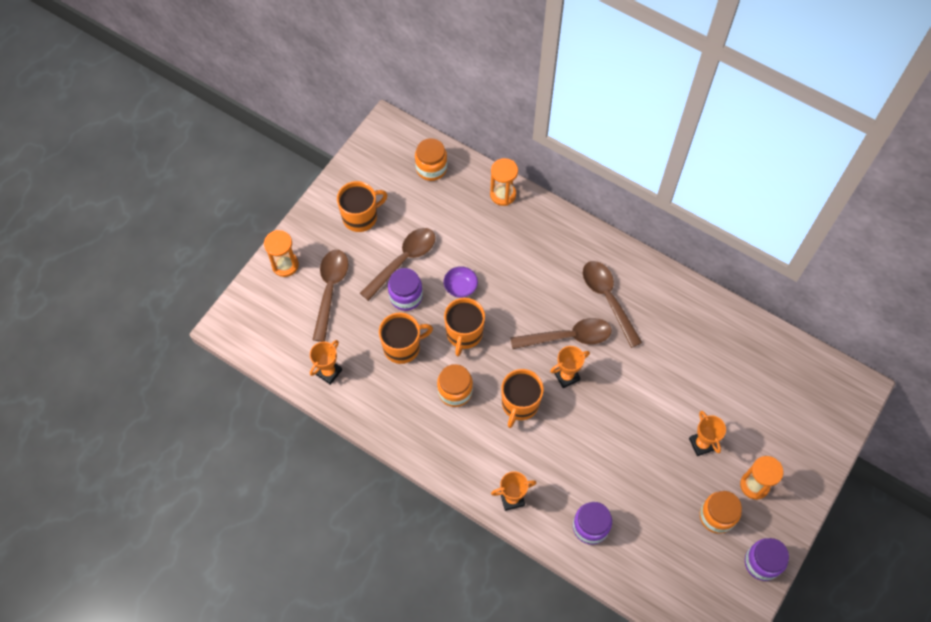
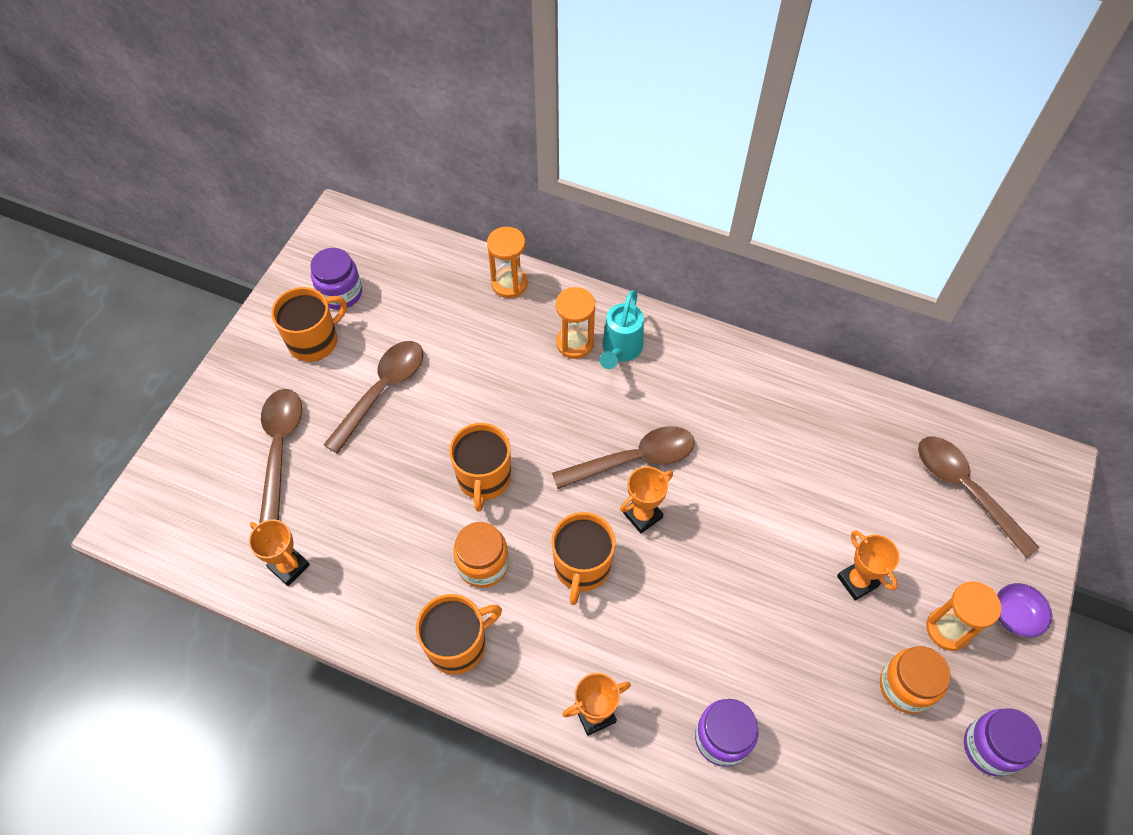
camera: 10 degrees left, 5 degrees down
orange hourglass [264,230,299,277] -> orange hourglass moved to [556,287,595,359]
orange trophy [310,340,342,385] -> orange trophy turned 75 degrees counterclockwise [249,519,310,586]
orange mug [379,313,433,364] -> orange mug moved to [416,594,502,675]
purple jar [388,268,423,311] -> purple jar moved to [310,248,362,310]
orange jar [415,138,447,181] -> none
purple bowl [444,266,478,298] -> purple bowl moved to [997,583,1052,637]
brown spoon [583,261,642,348] -> brown spoon moved to [918,437,1039,558]
none -> turquoise watering can [600,290,644,369]

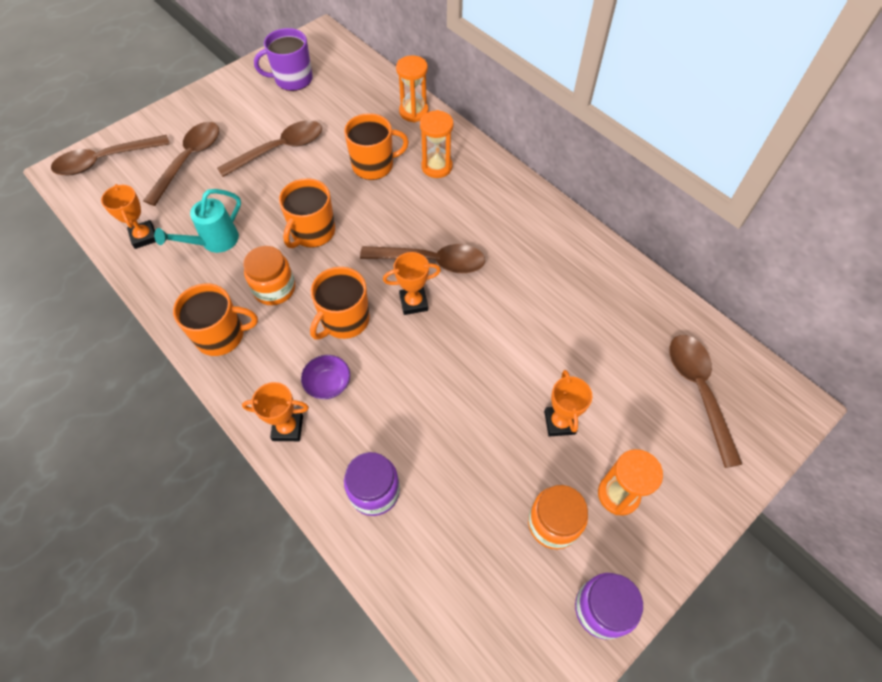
camera: 25 degrees right, 0 degrees up
orange mug [271,287,347,362] -> orange mug moved to [344,113,409,180]
purple jar [310,248,362,310] -> purple mug [254,28,313,91]
turquoise watering can [600,290,644,369] -> turquoise watering can moved to [154,189,241,253]
purple bowl [997,583,1052,637] -> purple bowl moved to [301,355,350,399]
none -> brown spoon [51,135,170,176]

